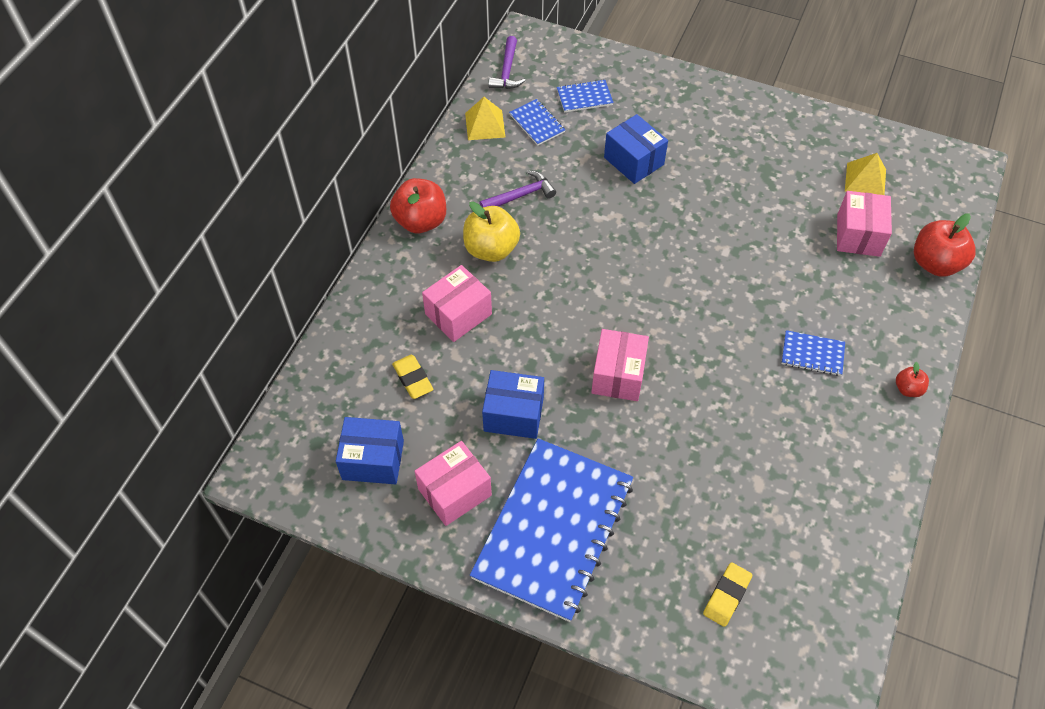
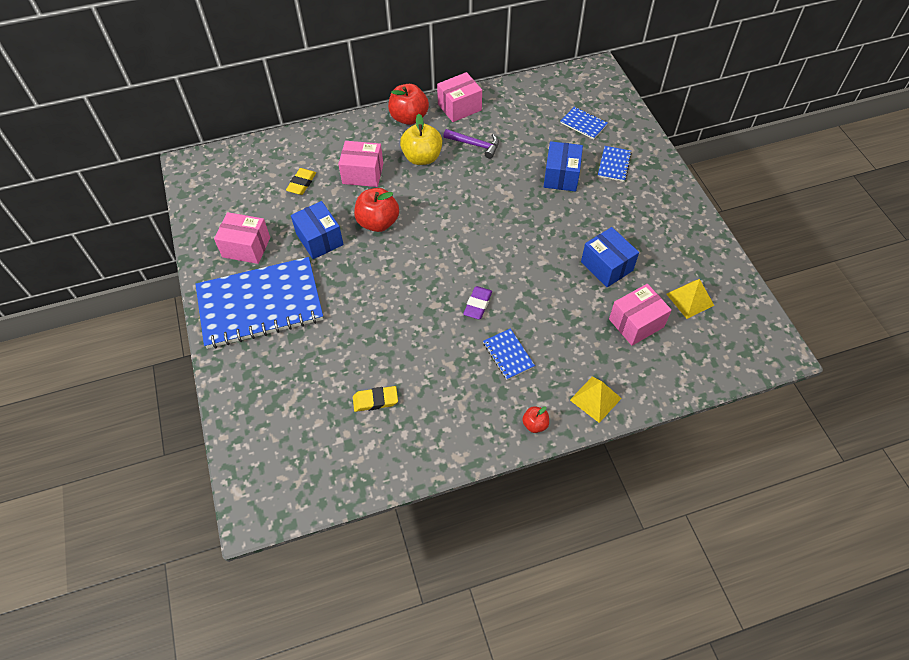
camera: 50 degrees right, 0 degrees up
blue box [336,417,404,484] -> blue box moved to [581,227,639,287]
yellow pyramid [465,97,505,140] -> yellow pyramid moved to [570,376,622,423]
purple hammer [488,36,526,89] -> none
blue notebook [509,99,565,146] -> blue notebook moved to [598,146,632,182]
pink box [591,329,649,401] -> pink box moved to [437,72,482,122]
yellow eraser [703,562,752,627] -> yellow eraser moved to [353,386,398,412]
red apple [914,214,976,277] -> red apple moved to [354,188,399,232]
none -> purple eraser [463,286,492,319]

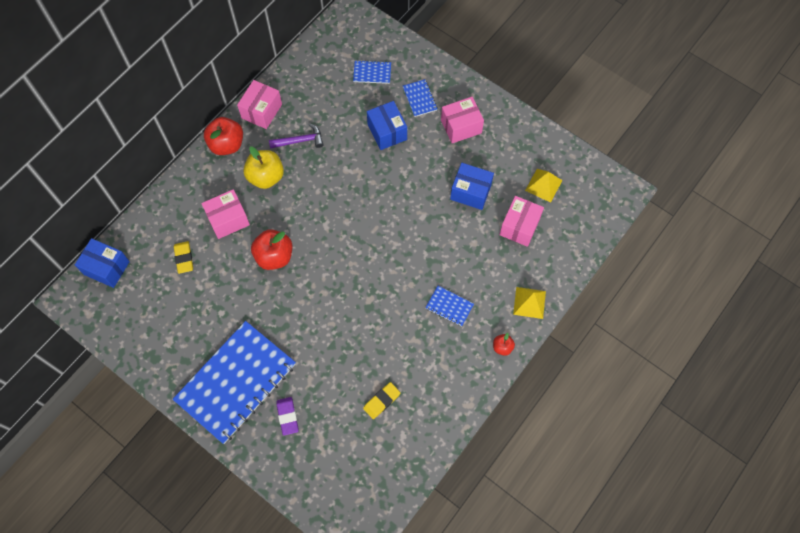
camera: 35 degrees left, 10 degrees up
pink box [214,212,270,264] -> pink box moved to [441,97,484,143]
blue box [291,201,344,259] -> blue box moved to [75,238,130,288]
purple eraser [463,286,492,319] -> purple eraser moved to [276,397,299,436]

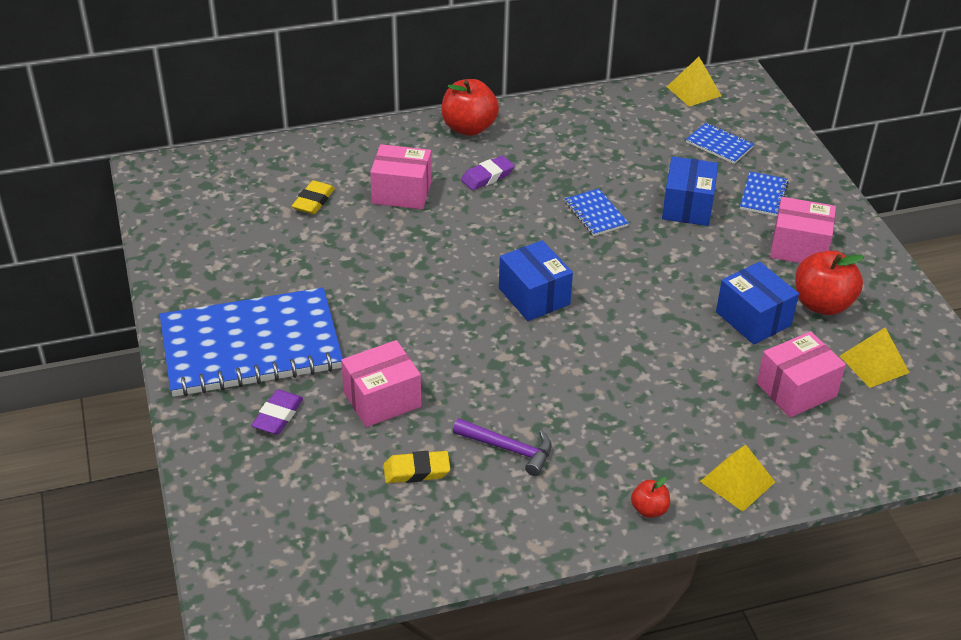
camera: 35 degrees right, 25 degrees down
blue box [75,238,130,288] -> blue box moved to [499,240,573,321]
pink box [237,80,282,129] -> pink box moved to [341,340,421,427]
yellow apple [243,147,284,189] -> purple eraser [461,156,514,190]
red apple [251,230,292,270] -> red apple moved to [795,251,864,315]
purple hammer [269,123,324,149] -> purple hammer moved to [453,418,551,476]
blue notebook [425,286,474,327] -> blue notebook moved to [565,189,629,236]
none -> yellow pyramid [667,57,721,107]

